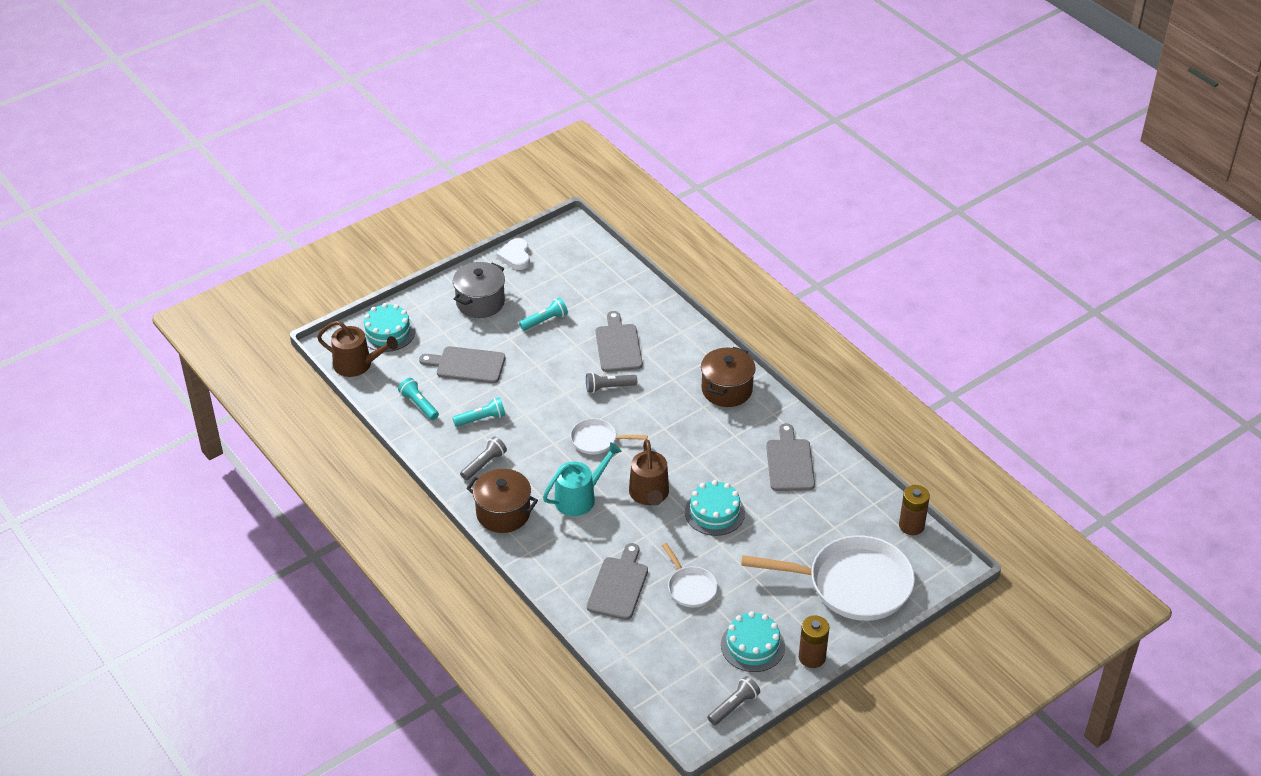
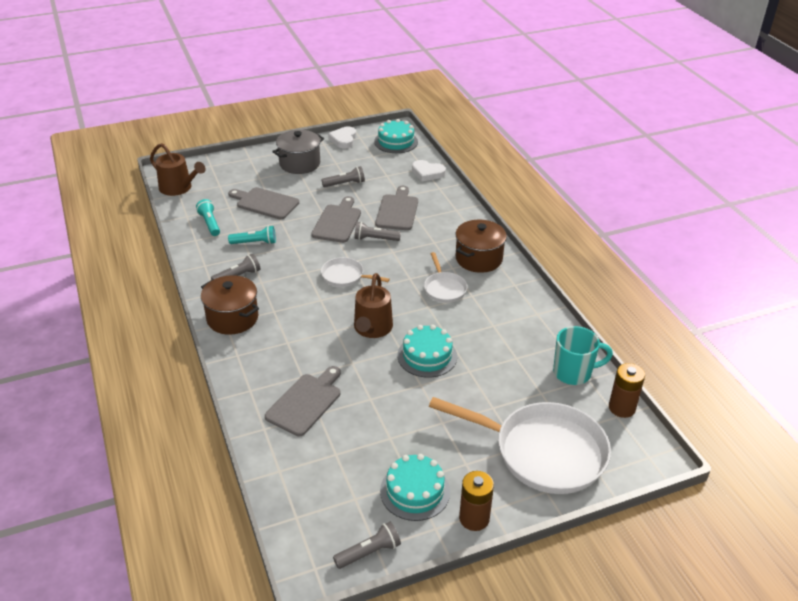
camera: 15 degrees right, 5 degrees down
turquoise cake [361,303,416,352] -> turquoise cake moved to [374,119,418,153]
turquoise flashlight [519,297,568,330] -> grey flashlight [321,166,365,187]
turquoise watering can [543,442,622,516] -> none
white pan [662,543,718,608] -> white pan moved to [424,252,467,303]
grey cutting board [766,423,815,491] -> grey cutting board moved to [311,196,361,243]
none -> white heart [412,160,446,181]
none -> turquoise mug [553,326,613,385]

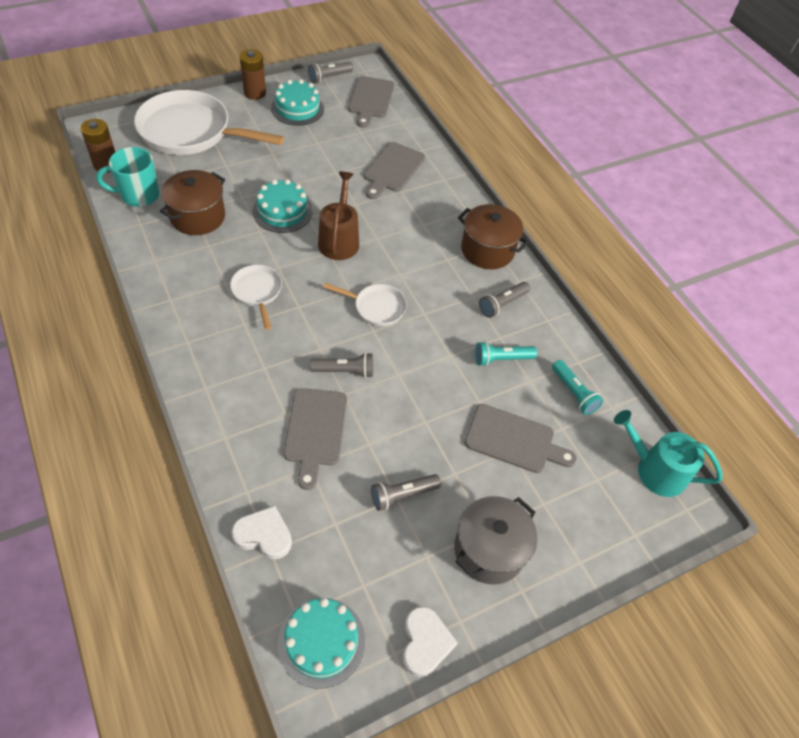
camera: 170 degrees right, 15 degrees up
brown watering can [150,143,206,196] -> turquoise watering can [614,410,722,497]
grey cutting board [311,196,361,243] -> grey cutting board moved to [348,76,394,128]
brown pot [455,220,507,273] -> brown pot moved to [160,170,225,235]

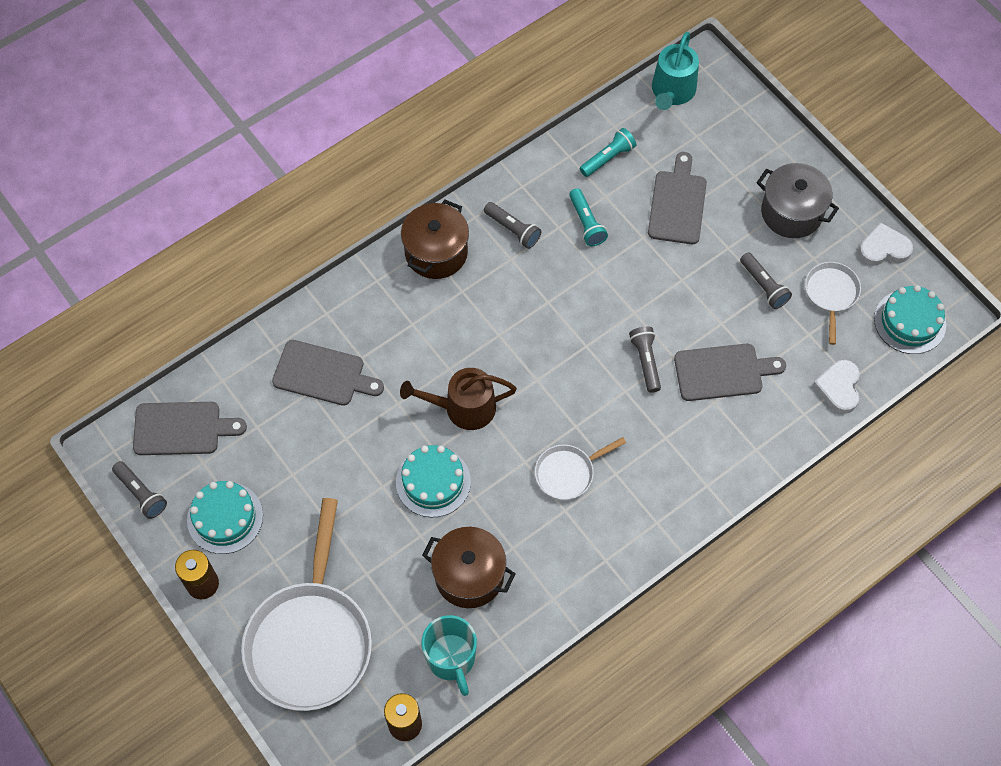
camera: 95 degrees left, 10 degrees up
white pan [323,283,407,326] -> white pan moved to [805,262,861,345]

